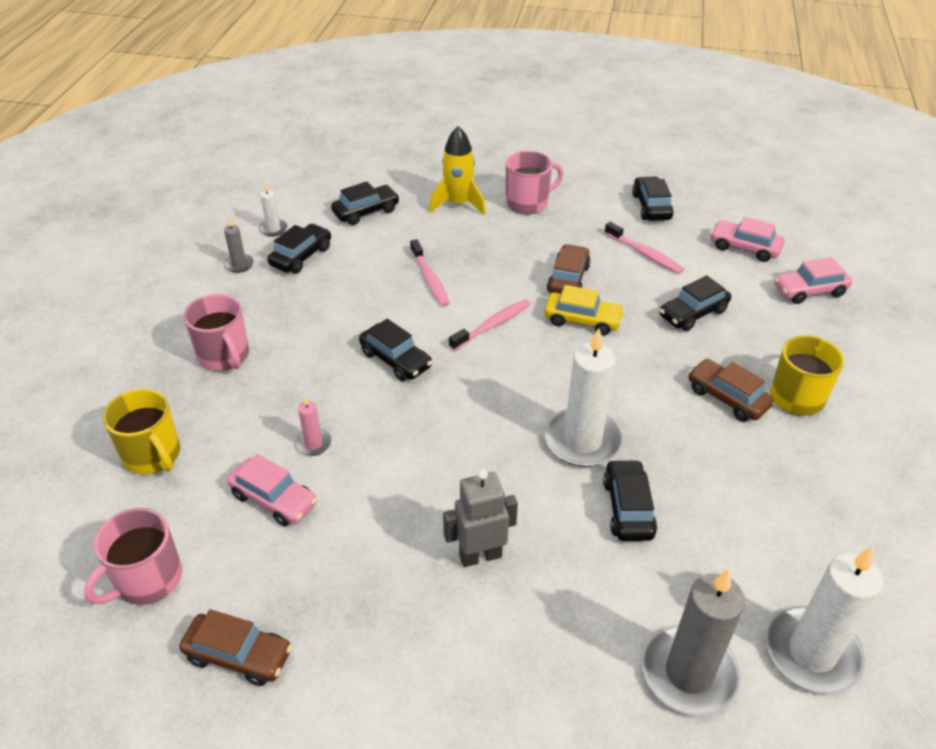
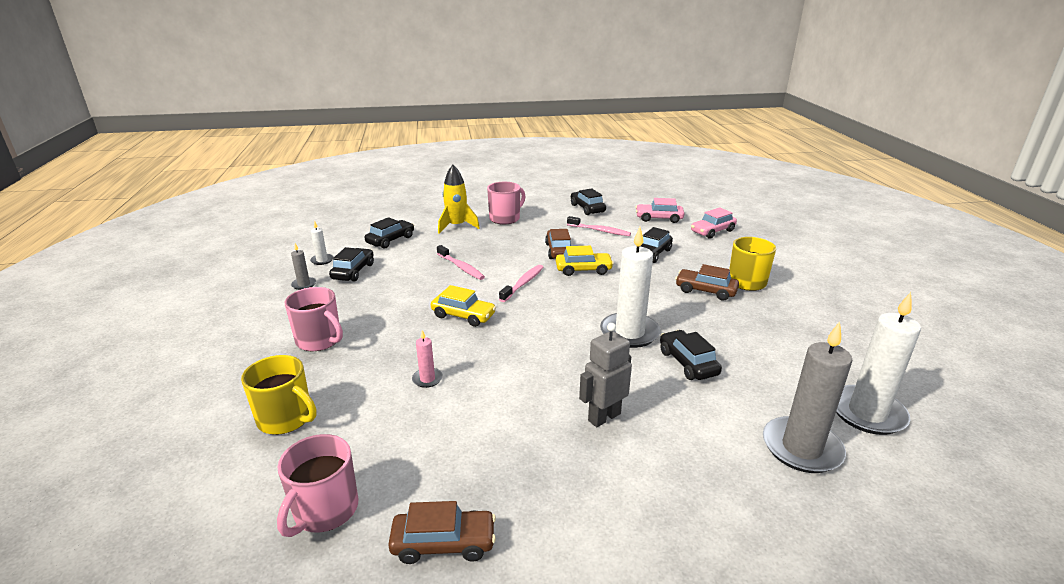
camera: 20 degrees left, 15 degrees down
pink car [227,454,317,527] -> none
black car [359,319,432,381] -> yellow car [431,285,496,327]

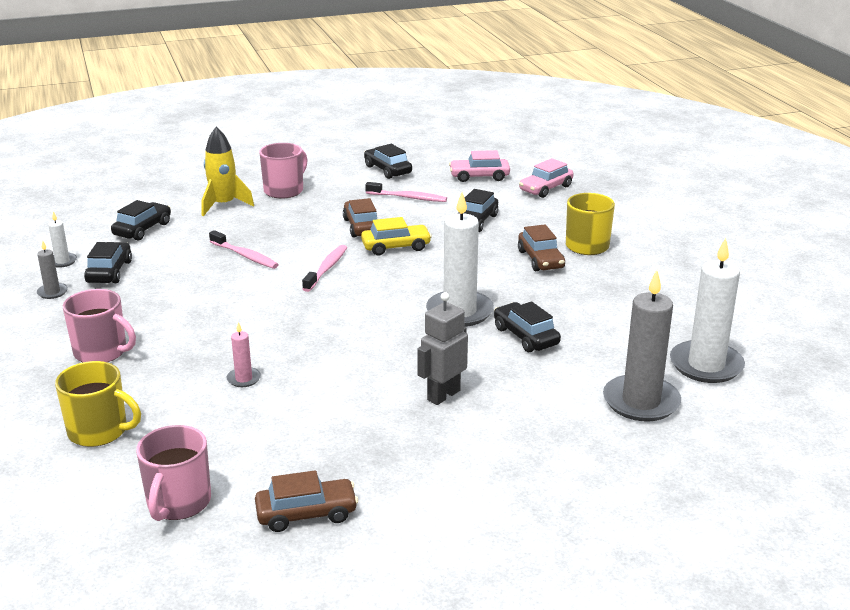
camera: 10 degrees left, 0 degrees up
yellow car [431,285,496,327] -> none
brown car [675,264,739,301] -> brown car turned 120 degrees counterclockwise [518,224,565,271]

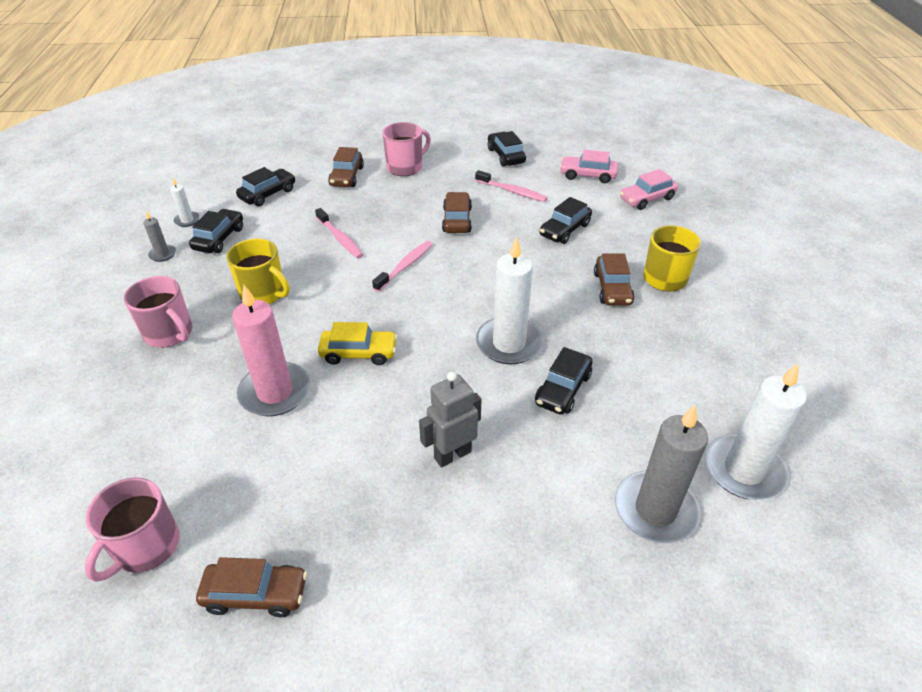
camera: 15 degrees right, 15 degrees up
yellow mug [55,361,141,447] -> yellow mug moved to [226,239,290,304]
yellow rocket [202,127,254,216] -> brown car [328,147,364,187]
pink candle [227,322,261,387] -> pink candle [232,285,310,416], size x2.18
yellow car [361,217,432,255] -> yellow car moved to [318,322,397,365]
black car [494,301,561,352] -> black car turned 135 degrees counterclockwise [535,347,593,415]

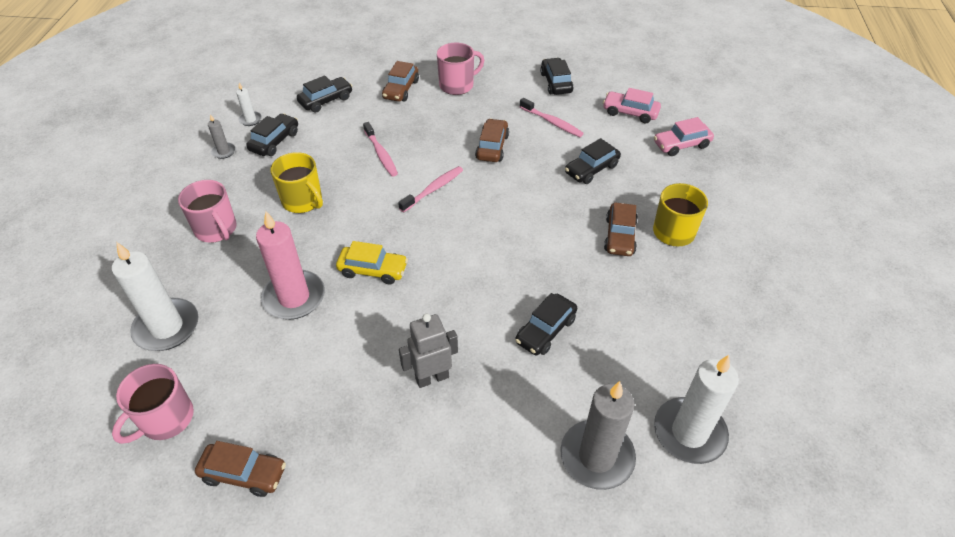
camera: 10 degrees right, 5 degrees up
white candle [476,236,543,365] -> white candle moved to [112,242,199,351]

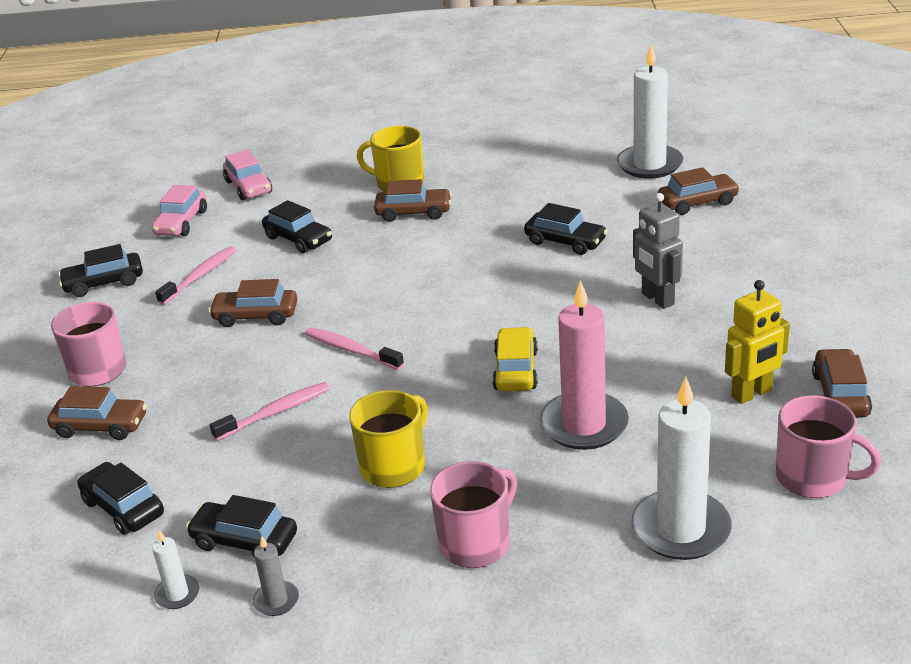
camera: 95 degrees left, 15 degrees down
grey candle [560,381,636,490] -> brown car [658,167,740,215]
none -> yellow robot [725,280,790,404]

